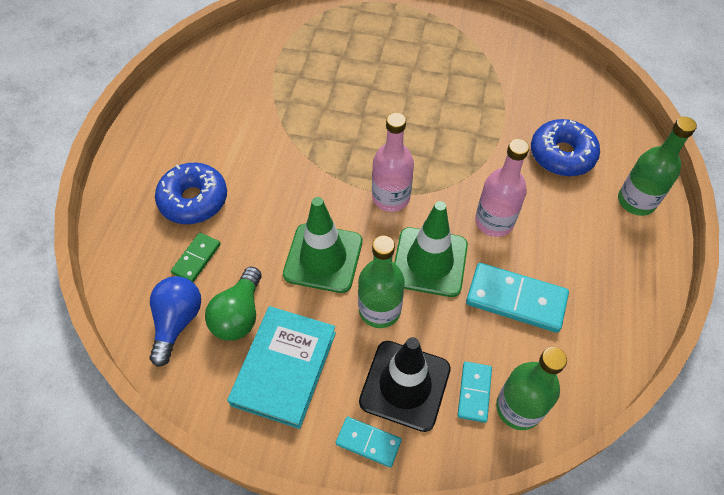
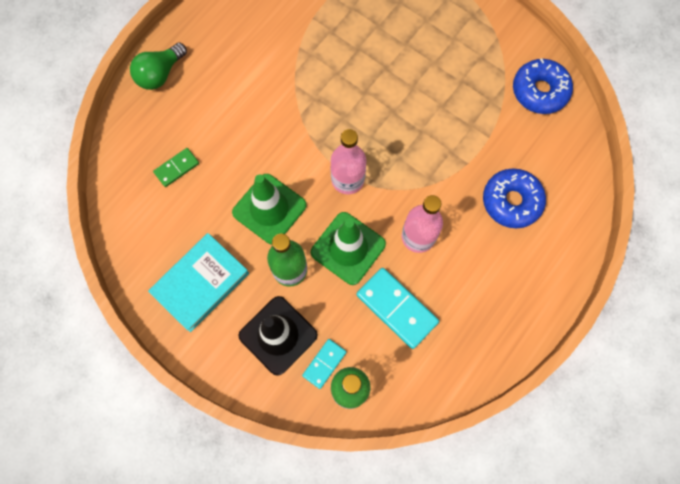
camera: 25 degrees right, 15 degrees up
blue light bulb [149,276,201,367] -> none
blue donut [155,163,227,224] -> blue donut moved to [513,59,573,114]
green light bulb [205,267,262,341] -> green light bulb moved to [130,43,187,90]
turquoise domino [336,417,402,468] -> none
green bottle [618,117,697,216] -> none

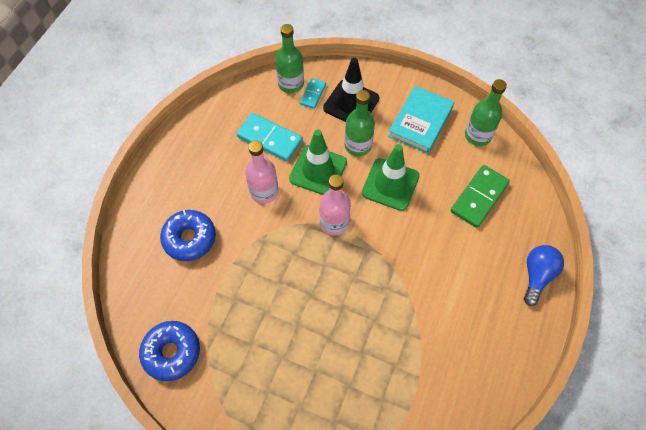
camera: 165 degrees right, 10 degrees down
green light bulb [130,43,187,90] -> blue light bulb [524,245,564,306]
green domino [153,148,199,187] -> green domino [450,165,510,228], size x1.76
none -> green bottle [465,79,507,146]

